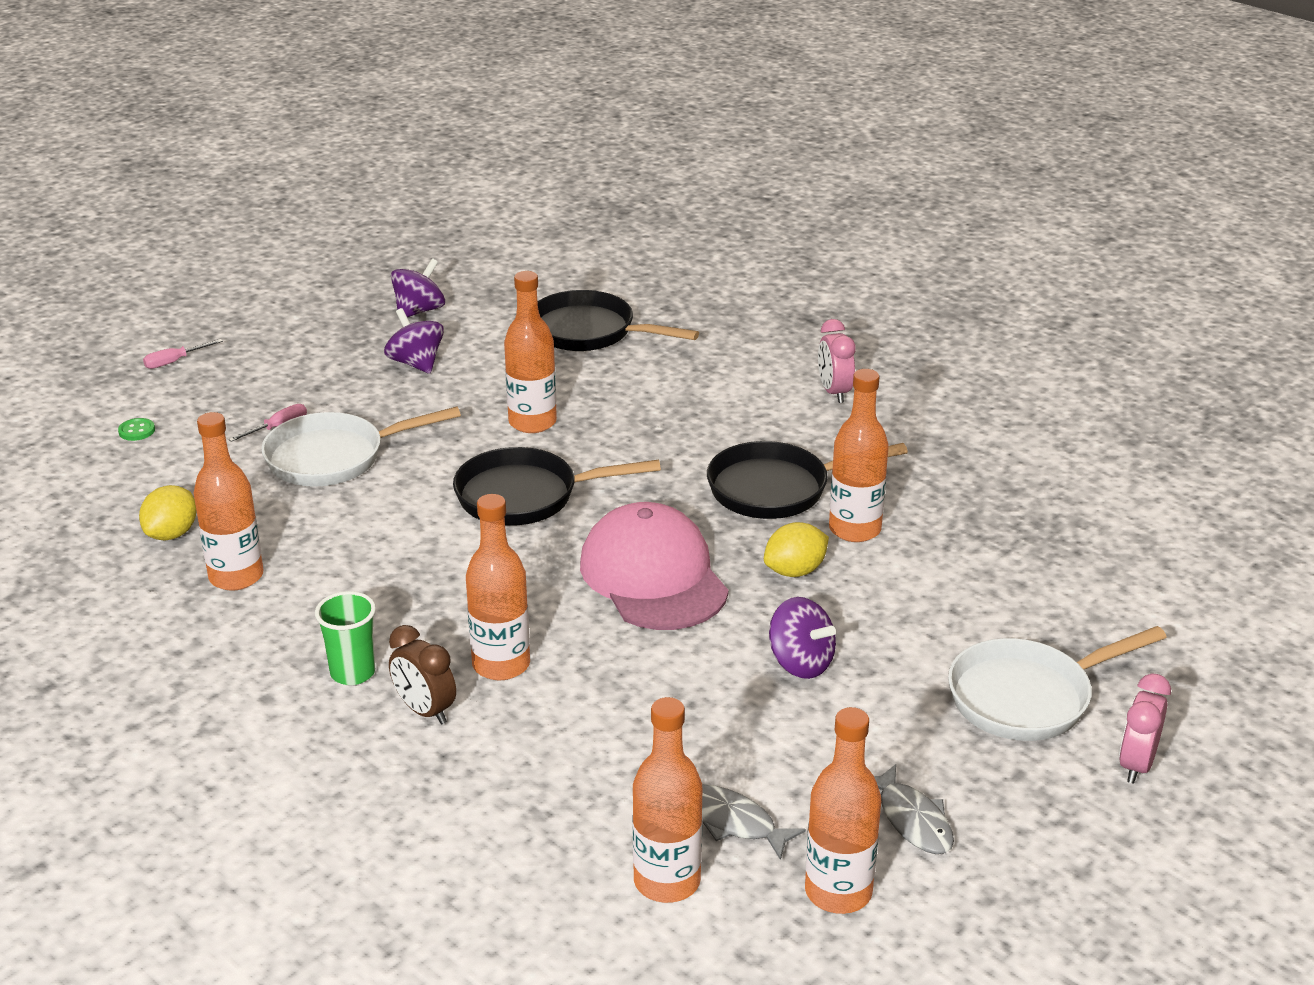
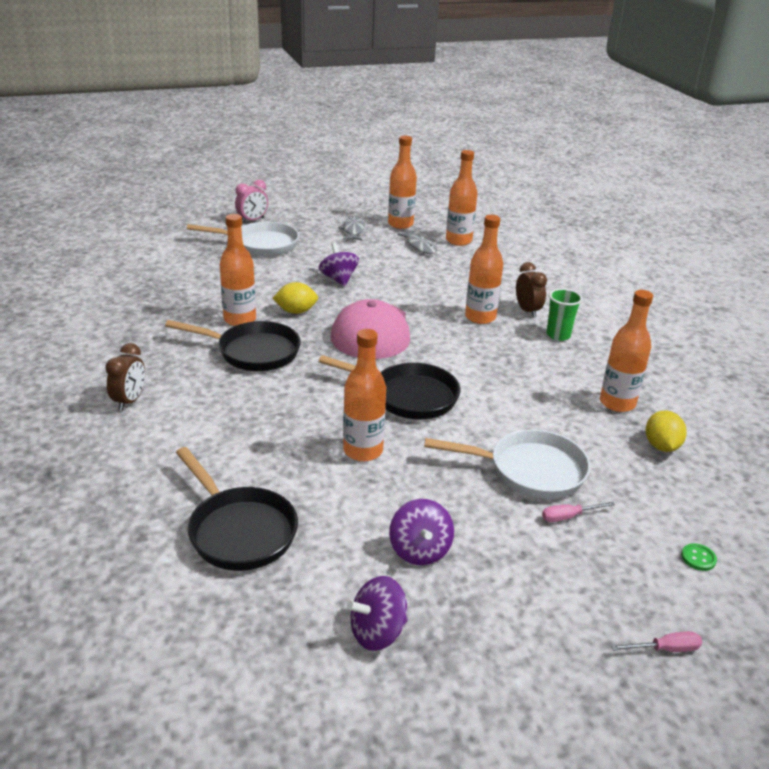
camera: 155 degrees left, 0 degrees up
yellow lemon [139,485,197,541] -> yellow lemon turned 45 degrees counterclockwise [646,411,687,452]
pink clock [818,319,856,403] -> brown clock [105,343,145,411]

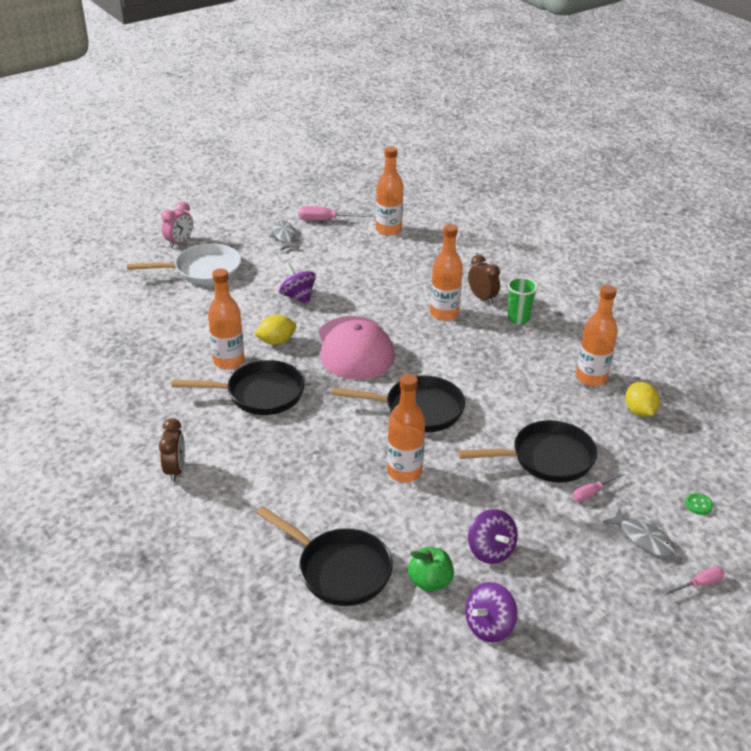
camera: 15 degrees left, 5 degrees up
orange bottle [388,135,417,229] -> pink screwdriver [298,206,373,220]
grey fish [397,231,437,254] -> grey fish moved to [603,508,676,557]
white pan [424,430,590,499] -> black pan [458,420,597,483]
none -> green apple [408,547,454,592]

